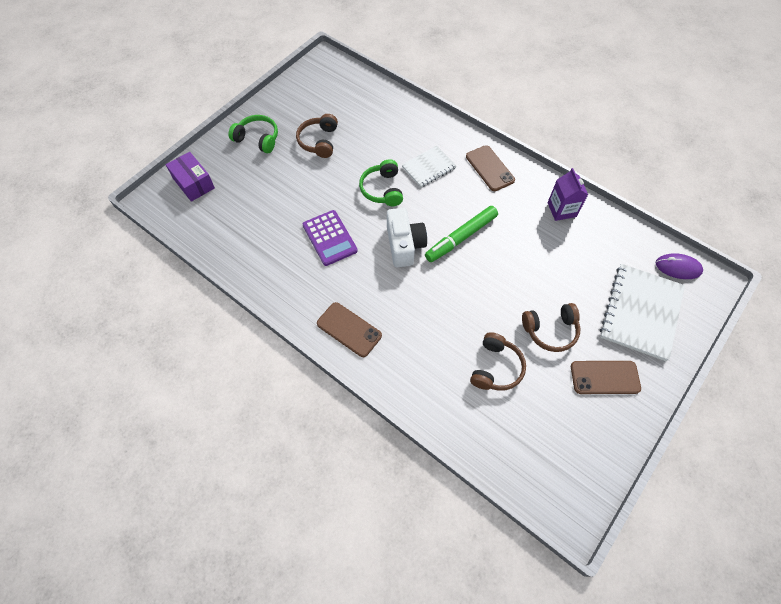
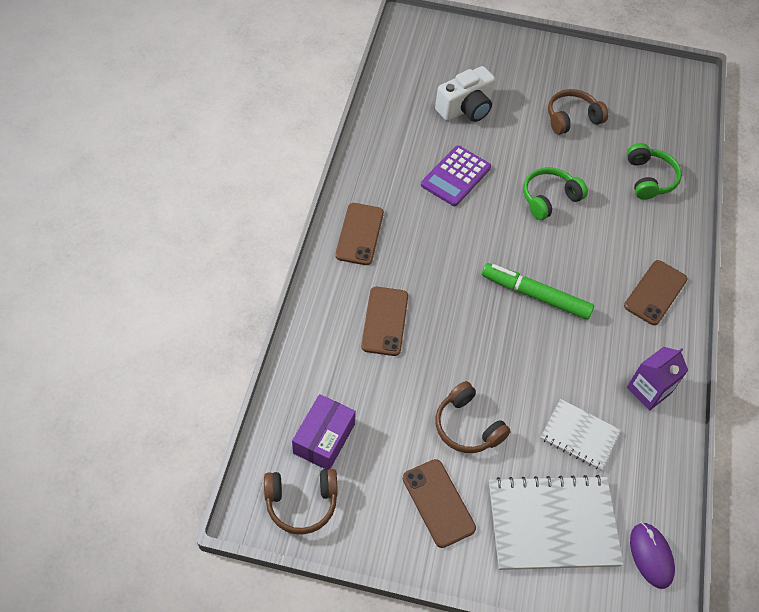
camera: 60 degrees right, 5 degrees down
purple box [166,152,215,202] -> purple box moved to [292,394,356,470]
green headphones [228,115,278,153] -> green headphones moved to [627,143,682,200]
white camera [387,208,427,267] -> white camera moved to [435,66,495,122]
white notebook [402,146,456,187] -> white notebook moved to [540,399,621,470]
brown headphones [470,332,526,391] -> brown headphones moved to [264,469,338,535]
none -> brown phone [361,287,408,356]

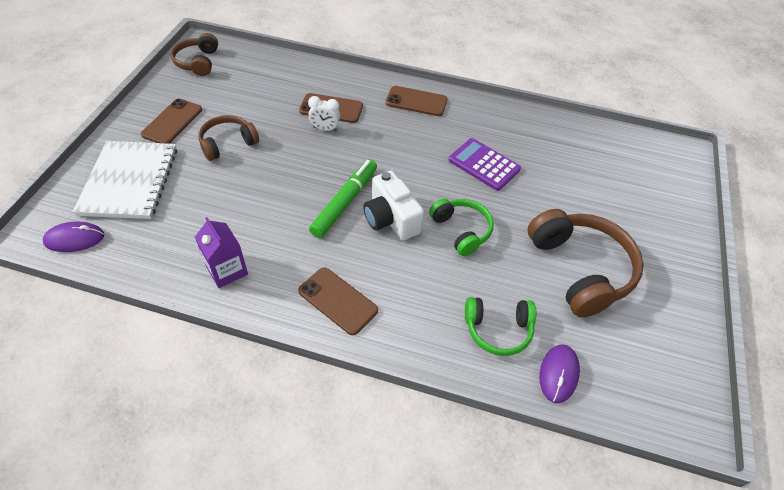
camera: 95 degrees right, 5 degrees down
purple box [292,394,356,470] -> none
brown phone [403,459,476,548] -> brown phone turned 45 degrees counterclockwise [141,99,202,144]
white camera [435,66,495,122] -> white camera moved to [363,171,424,240]
white notebook [540,399,621,470] -> none
brown headphones [548,89,608,135] -> brown headphones [528,209,644,317], size x1.69
none -> white clock [308,96,340,131]
none -> purple mouse [539,344,580,403]

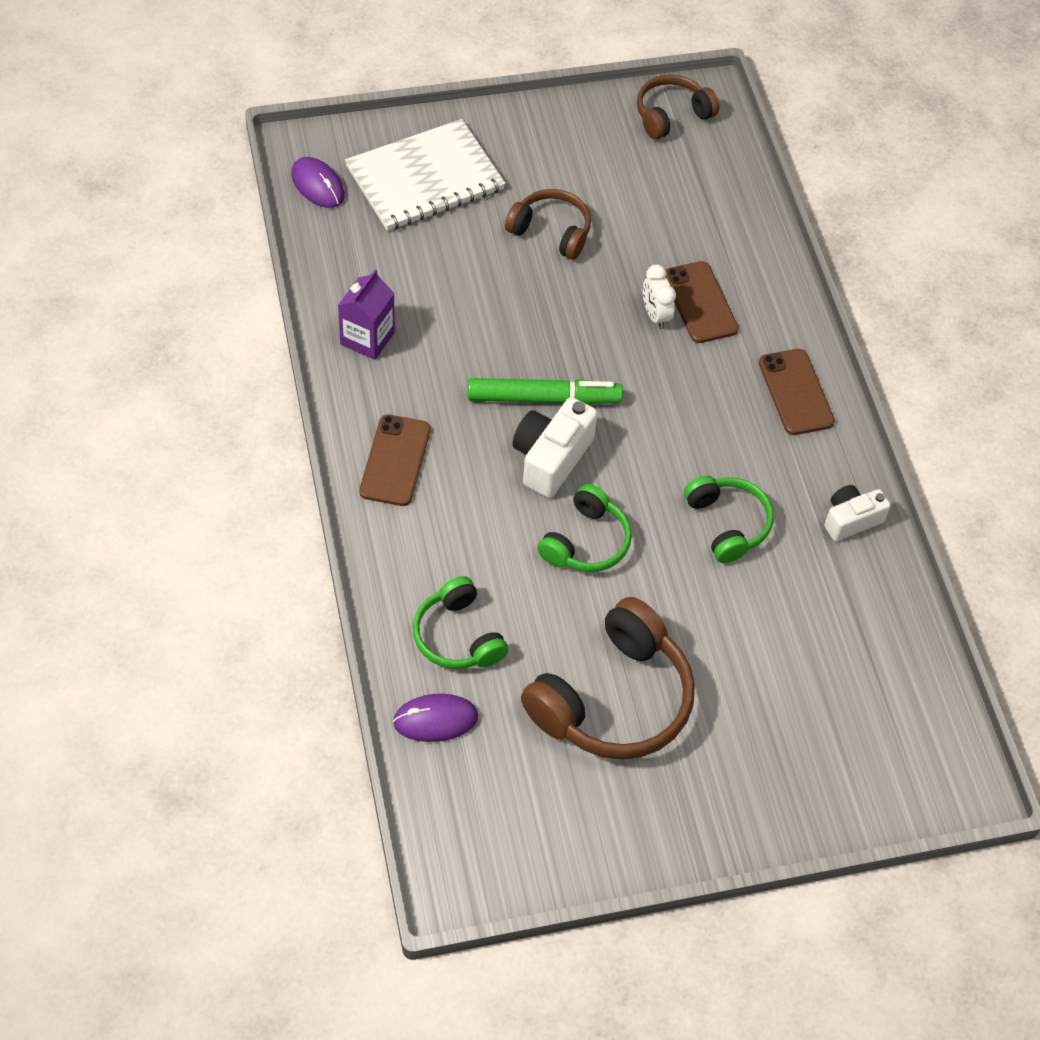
camera: 60 degrees right, 5 degrees up
brown phone [141,99,202,144] -> none
purple calculator [448,138,521,191] -> green headphones [684,476,774,563]
none -> white camera [824,485,891,541]

